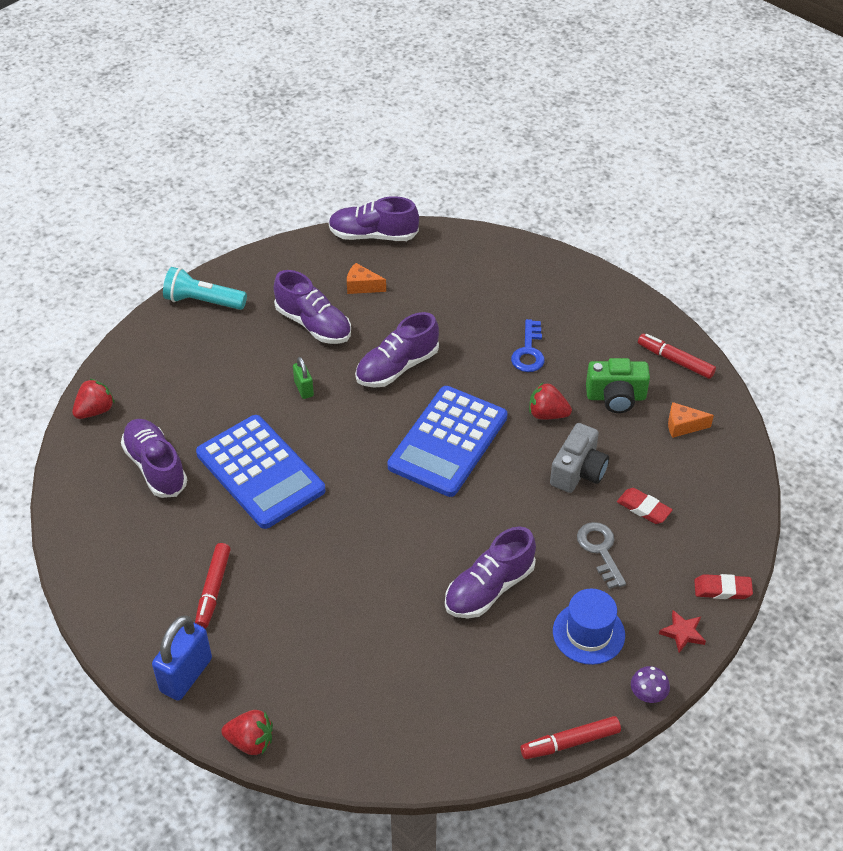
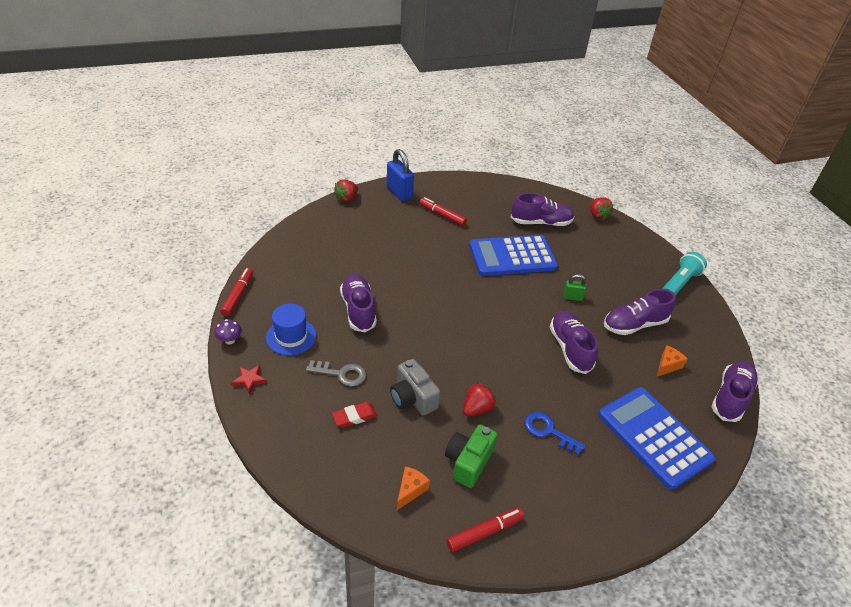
camera: 115 degrees right, 5 degrees down
blue calculator [388,386,508,497] -> blue calculator moved to [598,387,715,490]
red eraser [694,574,753,599] -> none

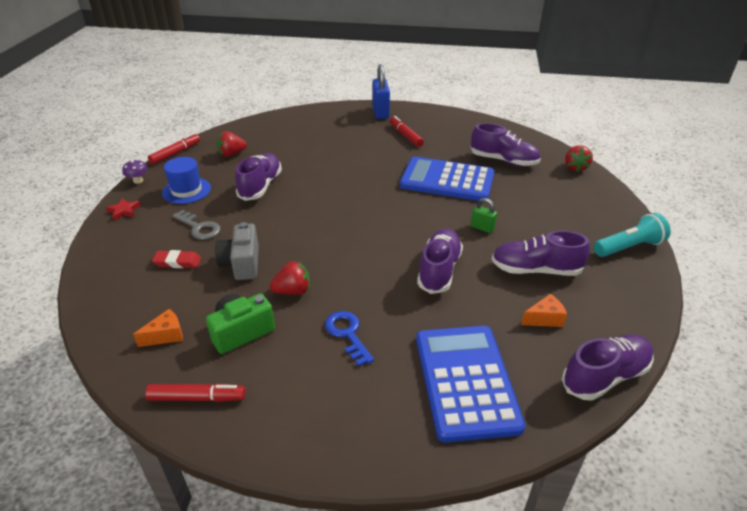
camera: 30 degrees right, 5 degrees down
red strawberry [334,179,358,202] -> red strawberry moved to [217,131,247,157]

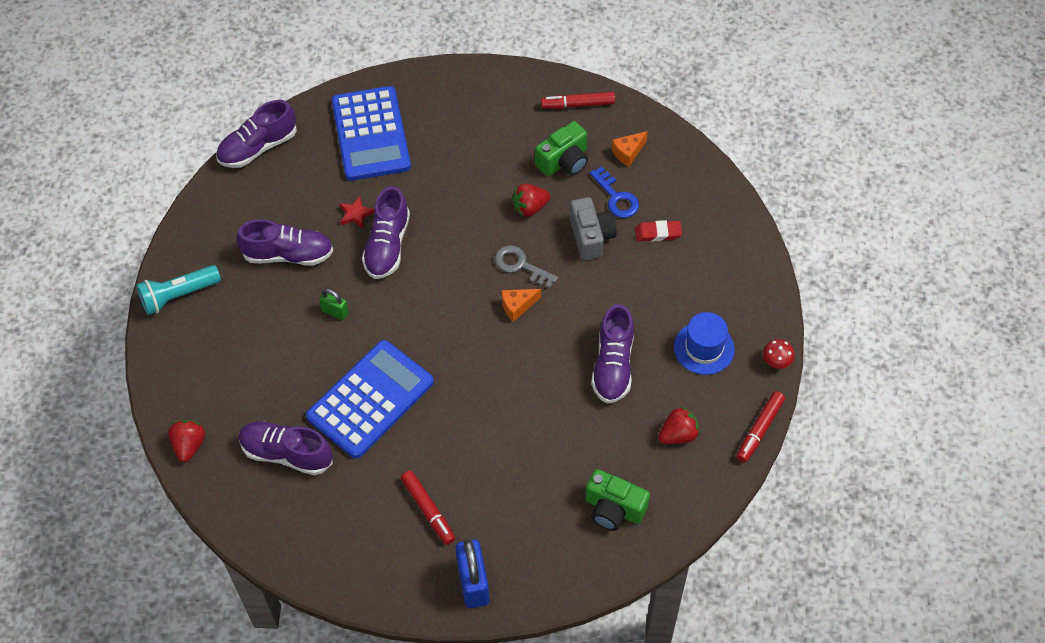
camera: 175 degrees right, 20 degrees up
red star [106,198,141,220] -> red star moved to [339,196,374,229]
purple mushroom [122,159,148,184] -> red mushroom [763,339,795,369]
grey key [172,210,221,240] -> grey key moved to [495,245,558,289]
blue key [325,311,374,366] -> blue key moved to [590,167,639,218]
blue calculator [400,157,494,201] -> blue calculator turned 60 degrees counterclockwise [306,340,434,459]
orange cheese [521,294,567,327] -> orange cheese moved to [501,289,541,322]
none -> green camera [585,469,650,531]

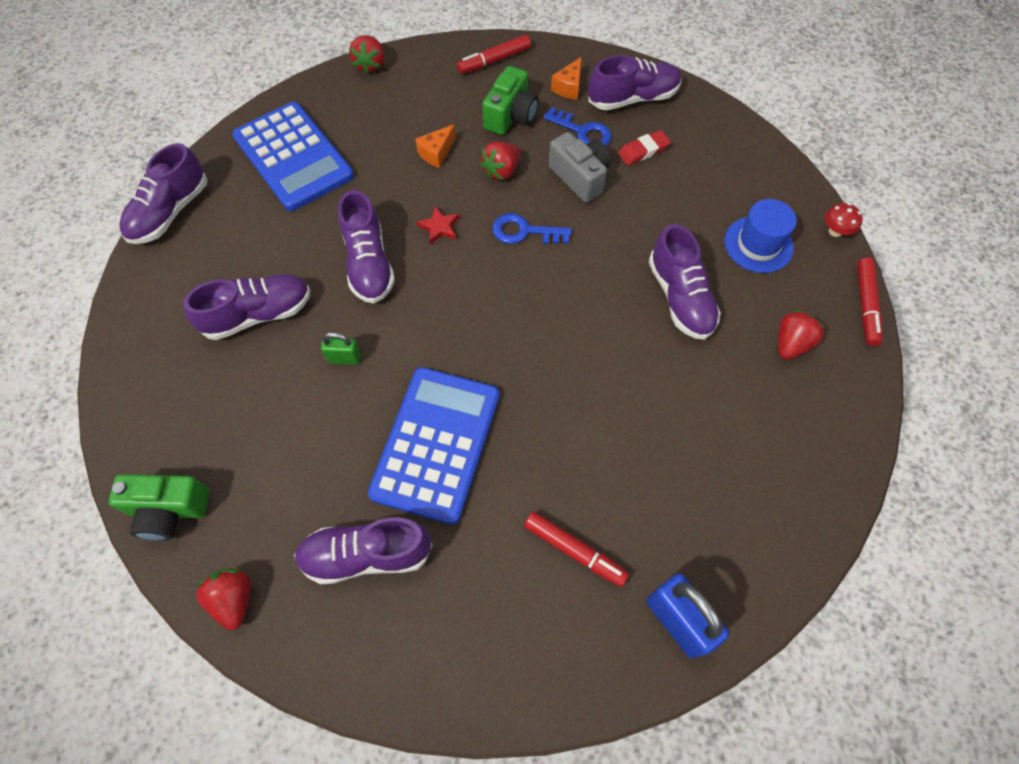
camera: 25 degrees left, 5 degrees up
turquoise flashlight [136,265,221,315] -> none
red star [339,196,374,229] -> red star moved to [417,206,460,245]
grey key [495,245,558,289] -> blue key [492,213,572,244]
orange cheese [501,289,541,322] -> orange cheese moved to [415,124,456,168]
green camera [585,469,650,531] -> green camera moved to [109,474,210,541]
none -> red strawberry [349,35,384,74]
none -> purple shoe [588,55,682,110]

